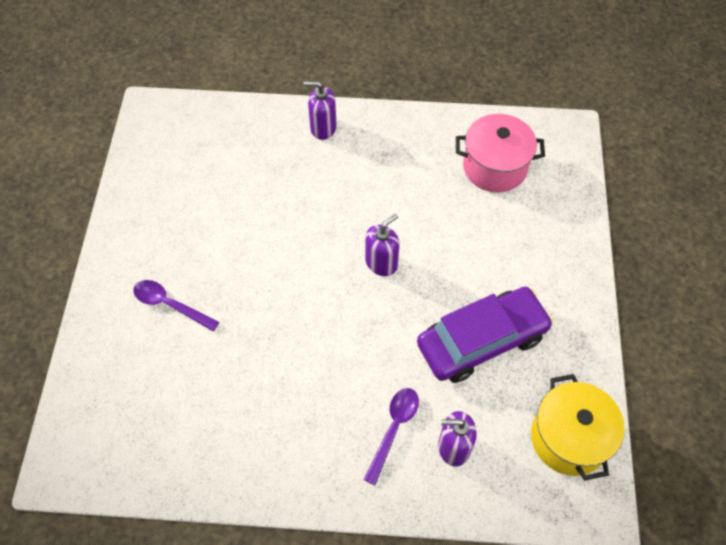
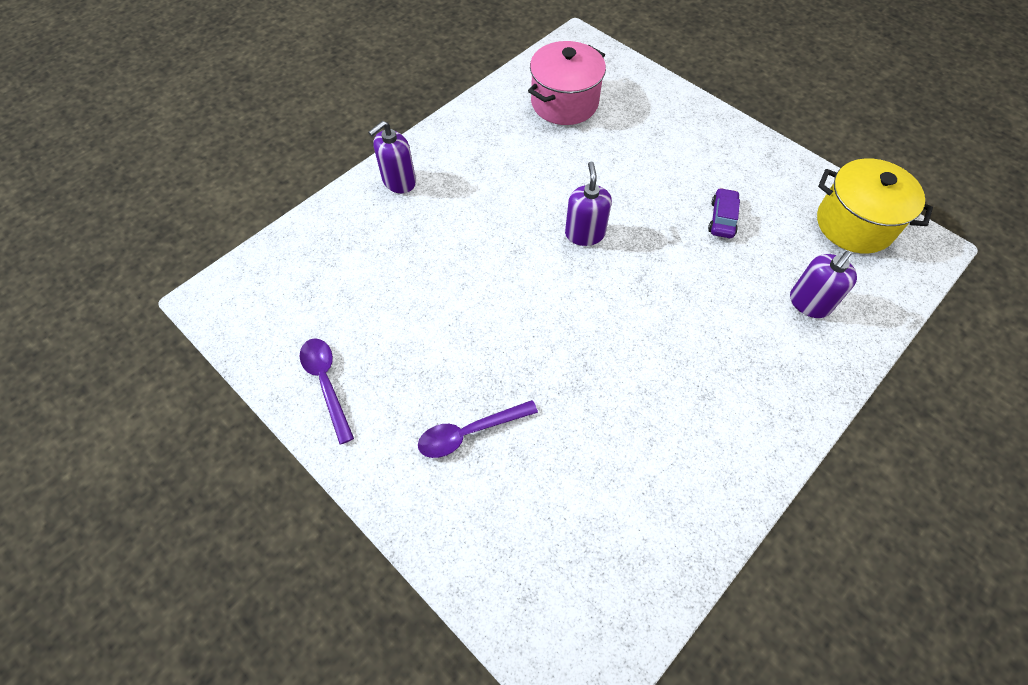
camera: 50 degrees left, 0 degrees up
purple spoon [364,388,419,485] -> purple spoon moved to [300,338,354,444]
purple car [417,287,554,383] -> purple car [708,188,740,238], size x0.42

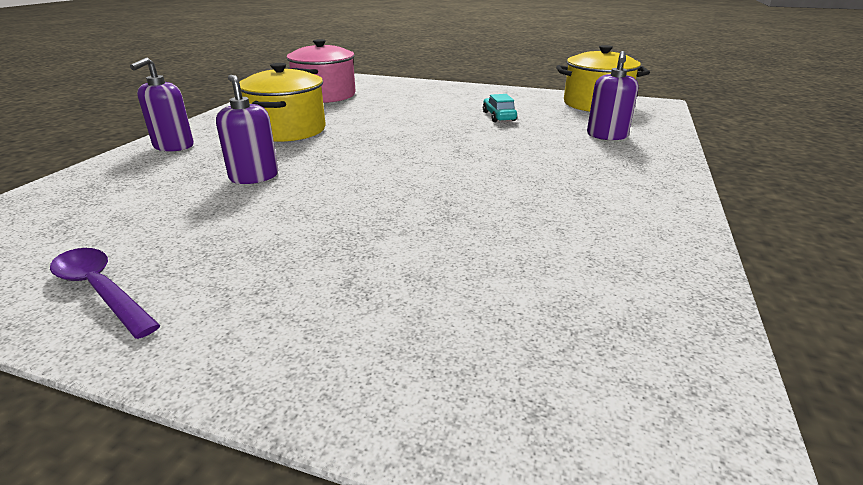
camera: 25 degrees left, 30 degrees down
purple spoon [418,400,538,458] -> none
purple soap dispenser [565,161,612,246] -> purple soap dispenser moved to [216,75,278,184]
purple car [708,188,740,238] -> turquoise car [483,94,517,122]
none -> yellow pot [239,63,326,142]

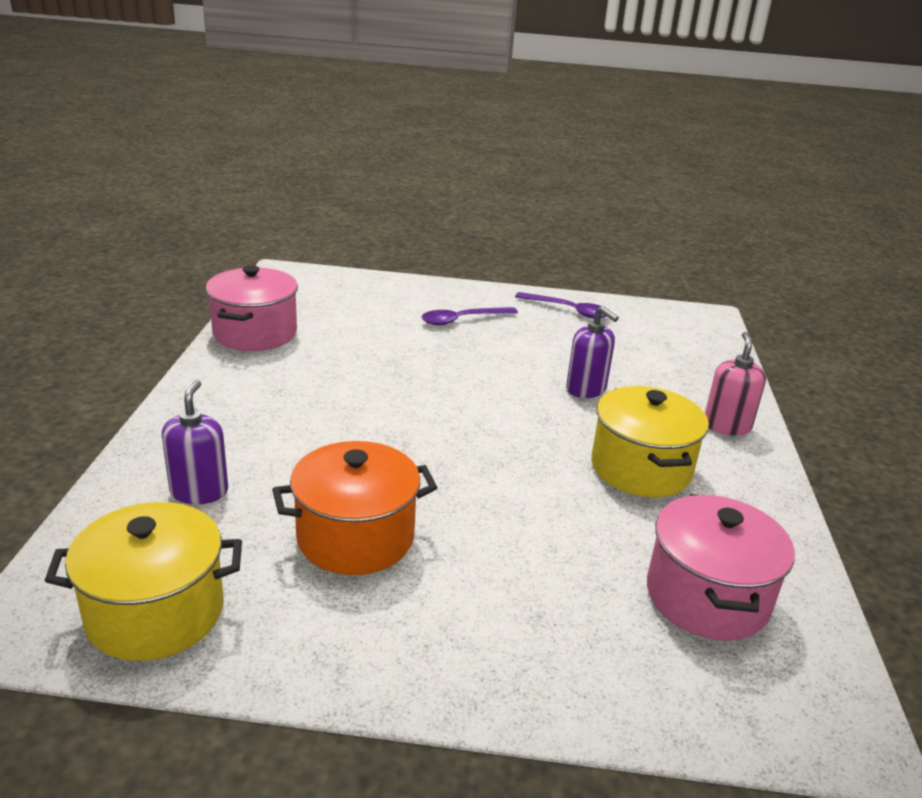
camera: 165 degrees right, 0 degrees up
purple soap dispenser [130,57,194,152] -> pink soap dispenser [705,332,766,436]
turquoise car [483,94,517,122] -> orange pot [272,441,438,575]
none -> pink pot [205,265,298,351]
none -> purple spoon [422,307,518,325]

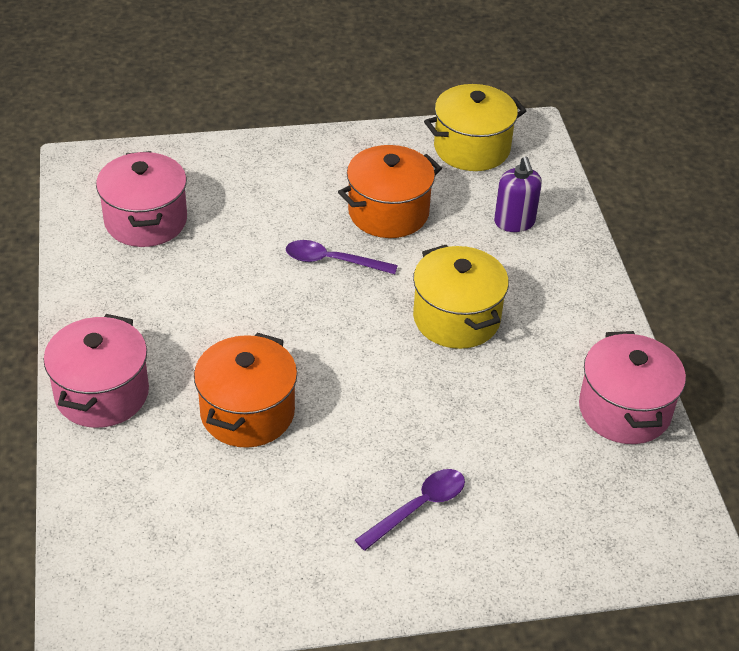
camera: 165 degrees right, 15 degrees up
purple spoon [515,292,607,319] -> purple spoon moved to [286,240,398,274]
purple soap dispenser [566,306,619,398] -> orange pot [194,333,297,448]
yellow pot [592,386,709,497] -> yellow pot moved to [413,245,509,349]
pink soap dispenser [705,332,766,436] -> pink pot [44,314,149,428]

